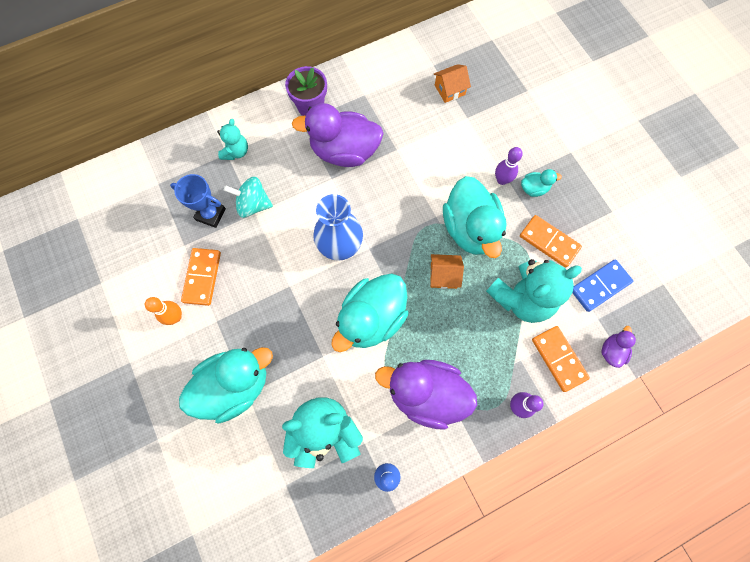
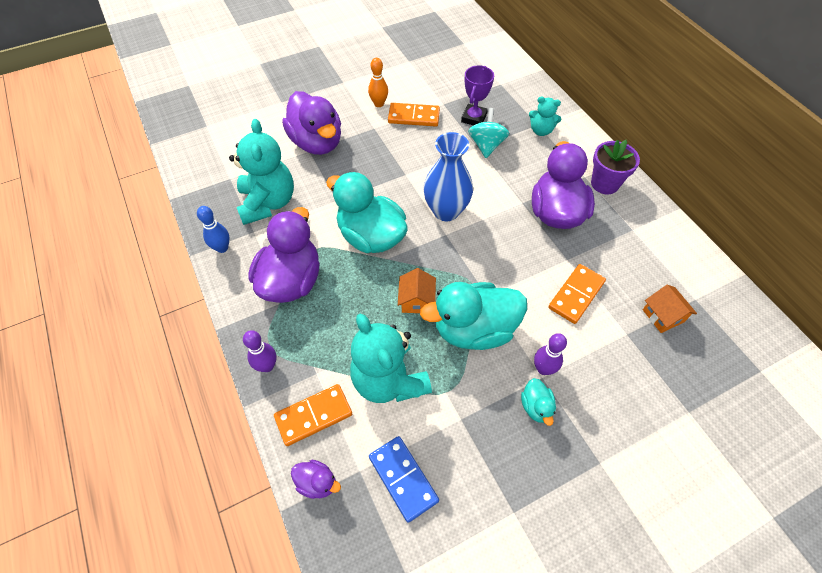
camera: 90 degrees right, 15 degrees down
blue trophy [170,174,226,228] -> purple trophy [461,65,494,125]
turquoise duck [179,347,273,424] -> purple duck [282,91,341,155]
orange domino [520,215,582,268] -> orange domino moved to [548,264,606,324]

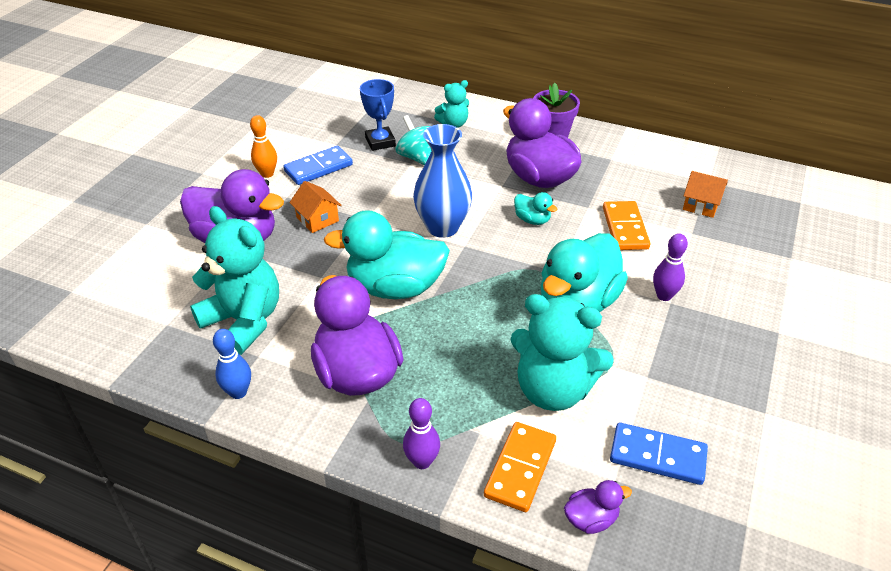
camera: 40 degrees left, 15 degrees down
orange domino [388,103,440,127] -> blue domino [283,146,353,185]
orange house [398,268,436,313] -> orange house moved to [289,181,342,233]
purple trophy [461,65,494,125] -> blue trophy [360,79,396,151]
turquoise duck [521,378,556,426] -> turquoise duck moved to [514,192,557,225]

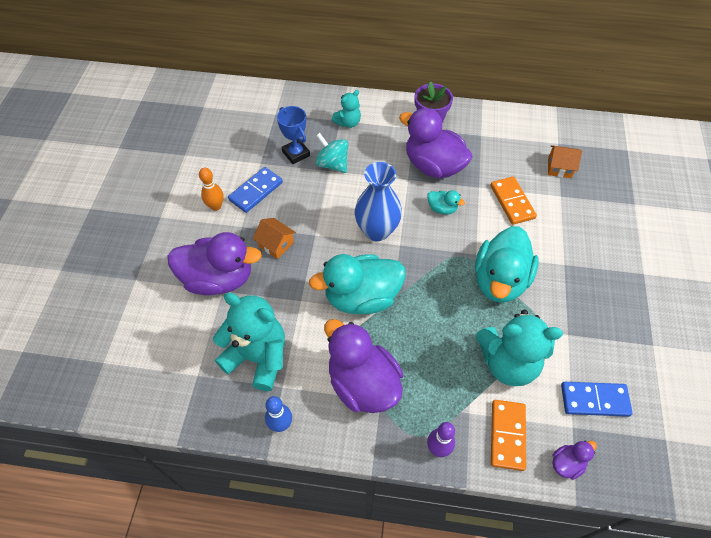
camera: 15 degrees left, 15 degrees up
purple bowling pin [653,234,688,301] -> none

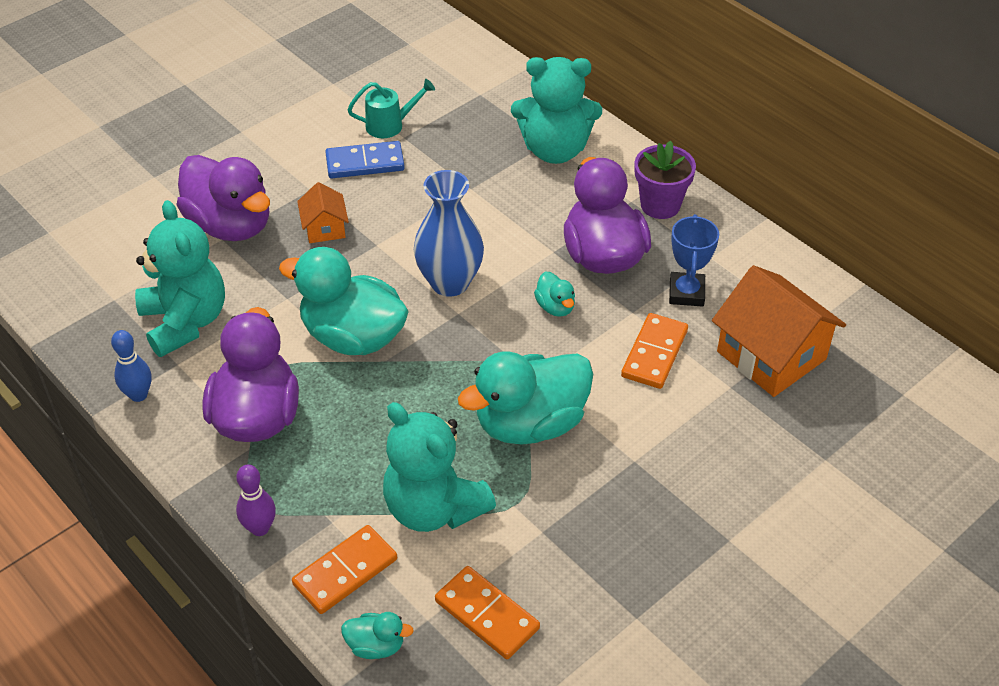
camera: 40 degrees right, 10 degrees down
orange bowling pin [199,168,224,211] -> none
blue trophy [277,106,310,164] -> blue trophy moved to [669,214,719,307]
turquoise spinning top [315,133,348,173] -> none
turquoise teddy bear [332,90,361,128] -> turquoise teddy bear [511,57,602,164], size x1.91
orange house [548,145,582,178] -> orange house [712,265,846,397], size x1.96
purple duck [553,440,597,480] -> turquoise duck [341,612,414,659]
blue domino [561,382,633,417] -> orange domino [435,566,540,659]
none -> turquoise watering can [347,79,435,138]

